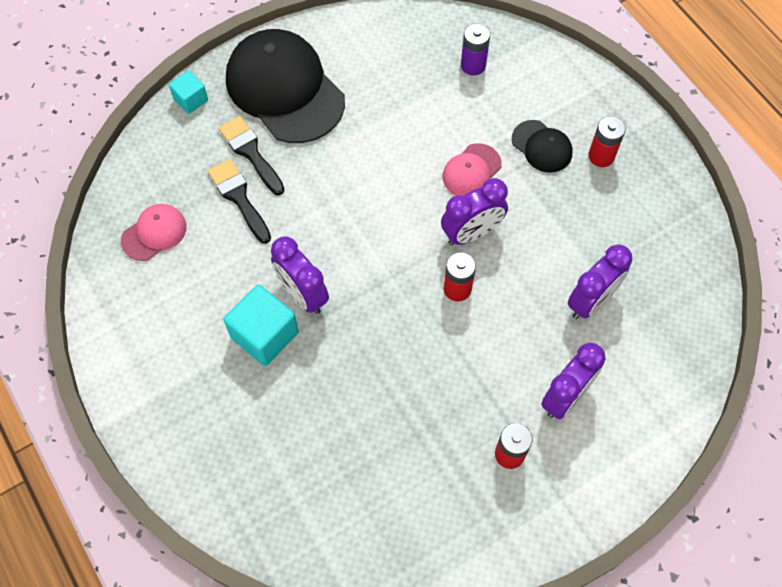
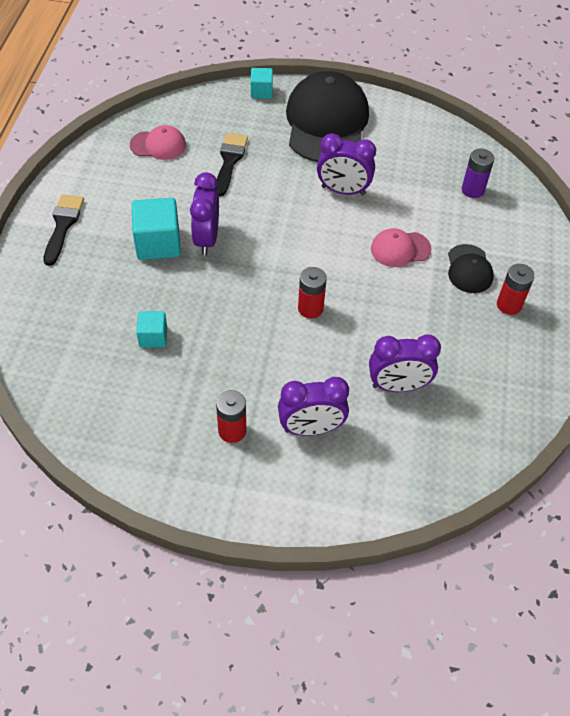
camera: 40 degrees right, 10 degrees down
black brush [219,116,285,195] -> black brush moved to [43,194,84,266]
purple clock [441,178,508,245] -> purple clock moved to [317,133,376,195]
none -> turquoise cube [136,311,167,347]

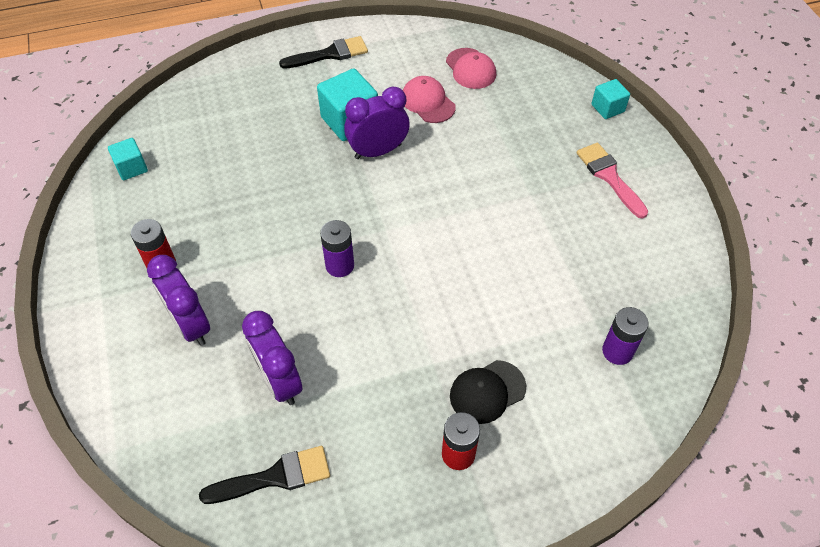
camera: 65 degrees right, 0 degrees up
turquoise cube [136,311,167,347] -> turquoise cube moved to [108,138,148,180]
black brush [215,133,248,197] -> black brush moved to [199,446,330,504]
black cap [286,71,369,162] -> pink brush [576,143,648,219]
red battery [298,267,327,319] -> purple battery [320,220,354,277]
purple clock [317,133,376,195] -> none
pink cap [371,228,431,267] -> pink cap moved to [403,76,456,123]

